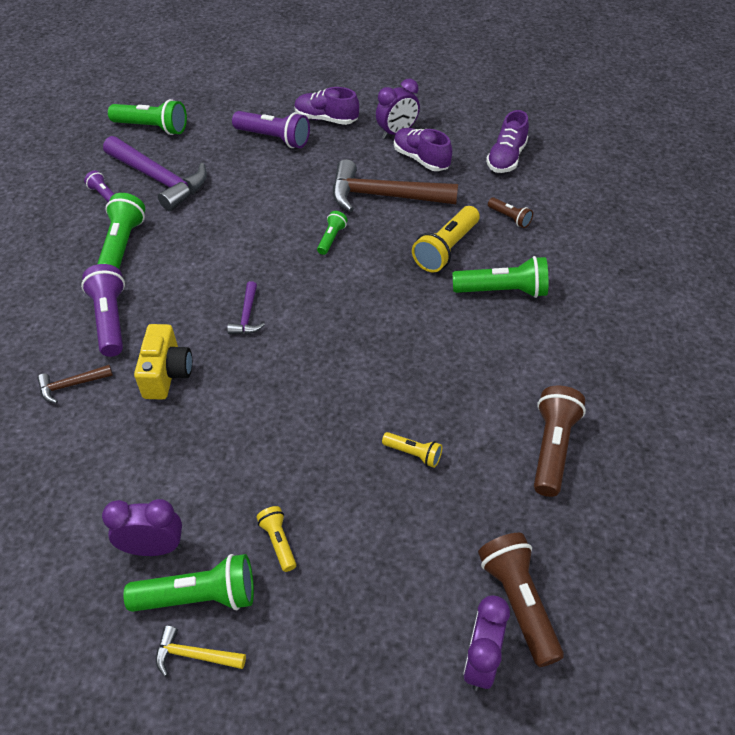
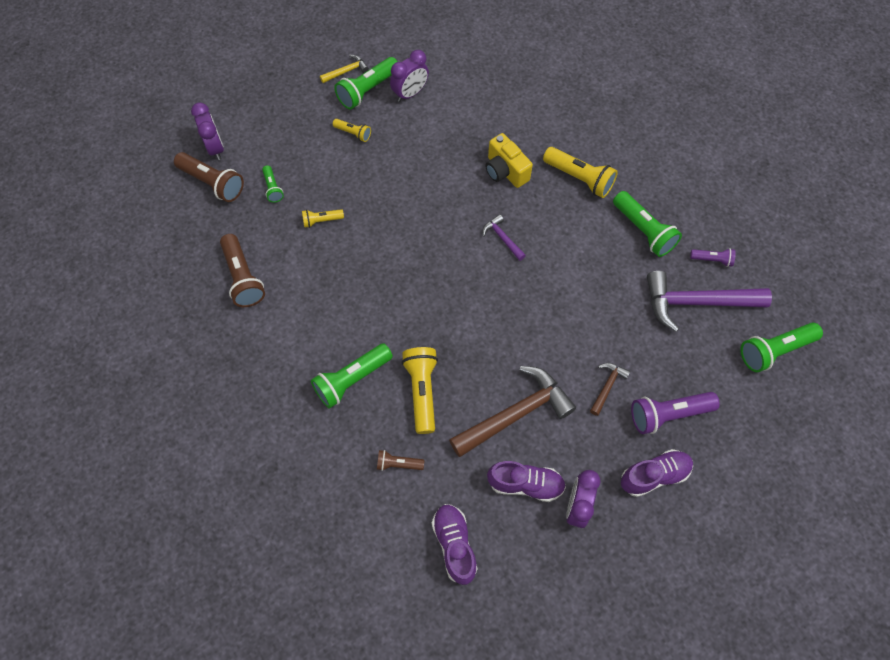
camera: 140 degrees right, 15 degrees up
brown hammer [37,365,113,403] -> brown hammer moved to [590,363,630,416]
purple flashlight [81,264,125,357] -> yellow flashlight [543,147,618,198]
green flashlight [317,211,348,255] -> green flashlight moved to [262,165,284,203]

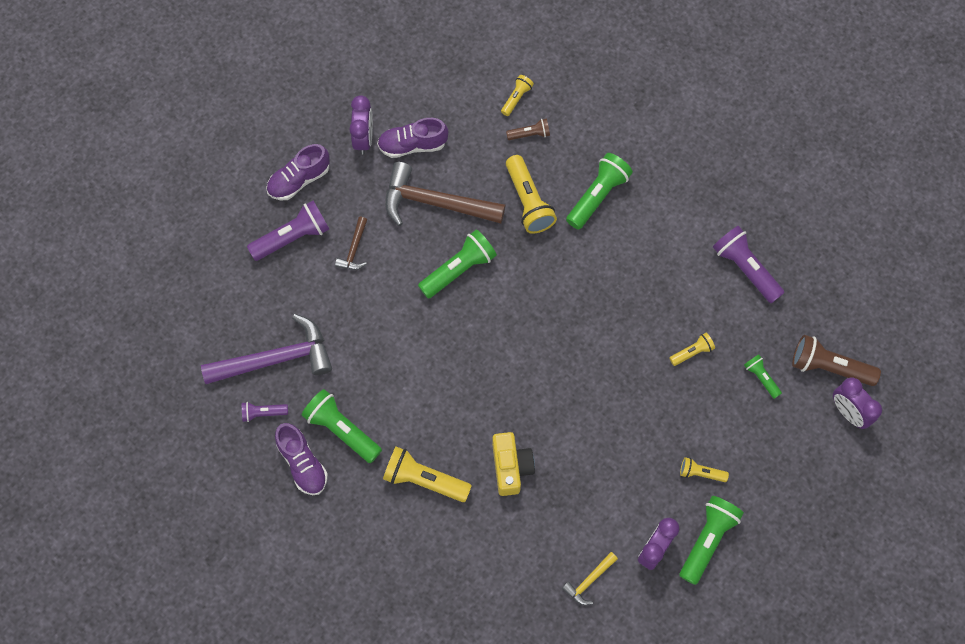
camera: 165 degrees right, 5 degrees up
brown flashlight [220,234,265,307] -> purple flashlight [713,226,784,303]
yellow hammer [320,55,369,83] -> yellow hammer moved to [562,552,618,605]
purple shoe [432,504,478,585] -> purple shoe moved to [275,423,328,495]
brown hammer [449,366,576,457] -> brown hammer turned 60 degrees clockwise [385,162,505,226]
purple hammer [482,214,526,261] -> none
yellow camera [485,133,533,188] -> yellow camera turned 45 degrees clockwise [492,432,535,496]
green flashlight [740,323,823,372] -> green flashlight moved to [418,229,497,299]
none -> yellow flashlight [501,75,534,116]

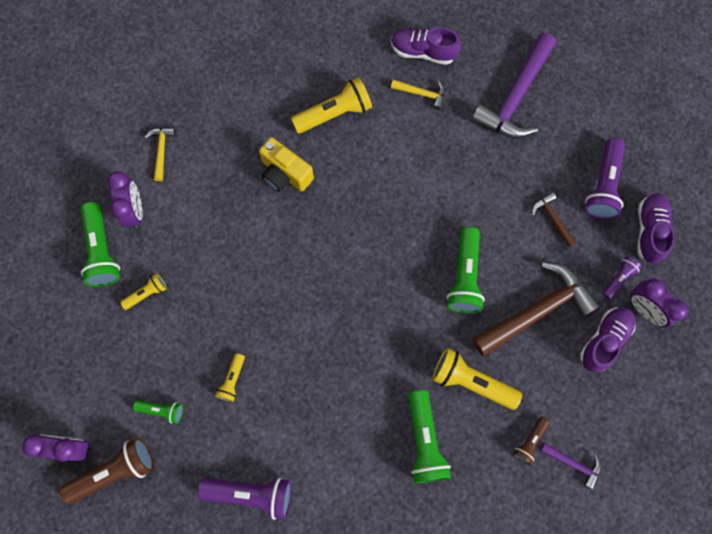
camera: 135 degrees right, 5 degrees up
purple flashlight [242,402,288,422] -> purple flashlight moved to [603,256,642,299]
green flashlight [302,389,382,463] -> yellow hammer [391,80,445,110]
yellow flashlight [501,75,534,116] -> purple hammer [540,442,601,490]

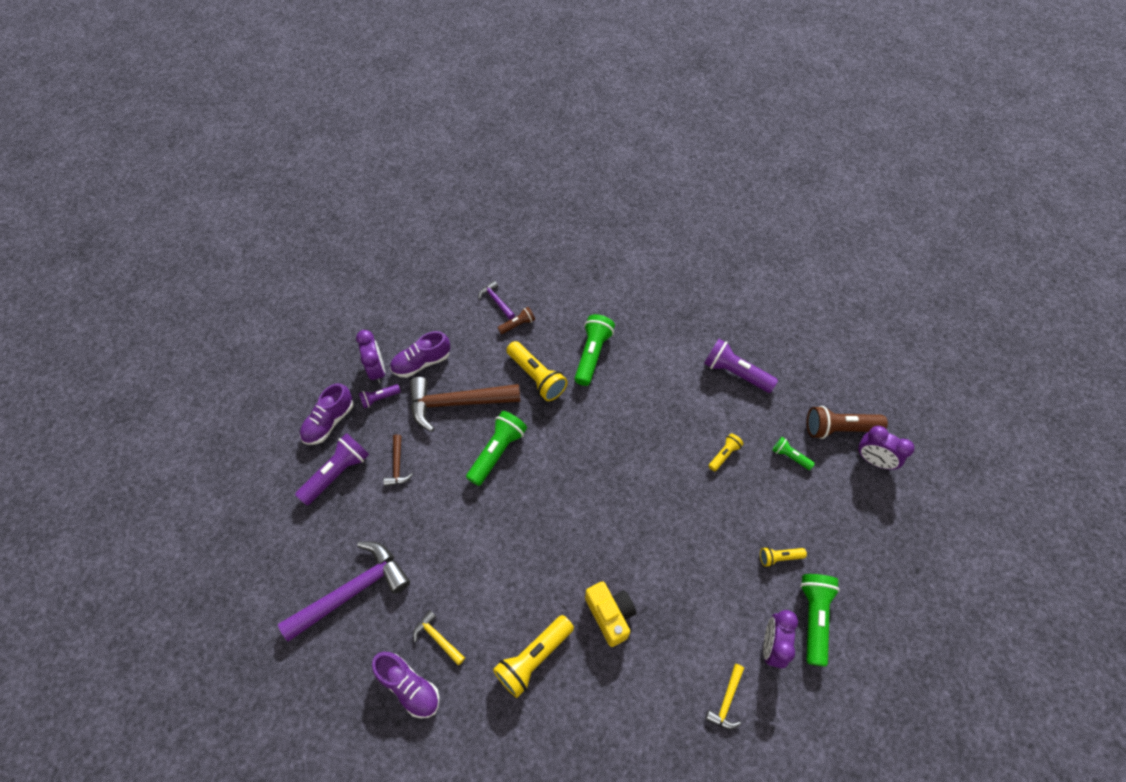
camera: 155 degrees left, 15 degrees down
yellow flashlight [291,77,372,133] -> yellow flashlight turned 45 degrees counterclockwise [493,615,574,698]

